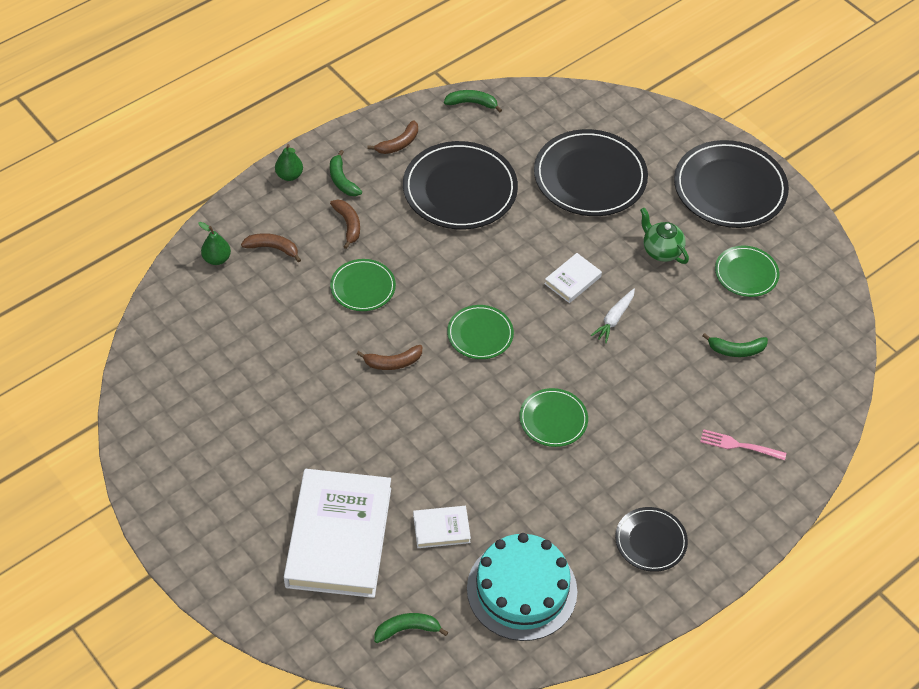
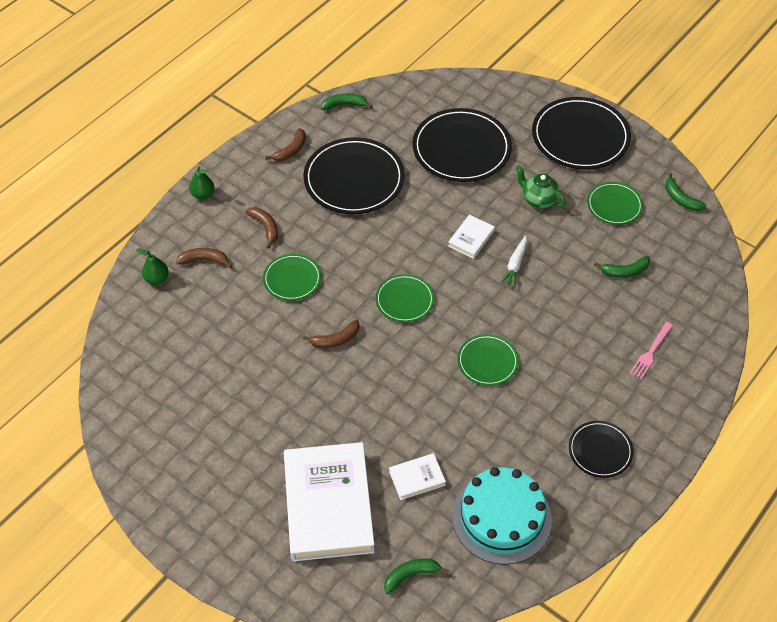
camera: 10 degrees left, 0 degrees up
green banana [330,150,362,196] -> green banana moved to [665,173,706,211]
pink fork [700,429,786,460] -> pink fork turned 60 degrees counterclockwise [630,322,673,379]

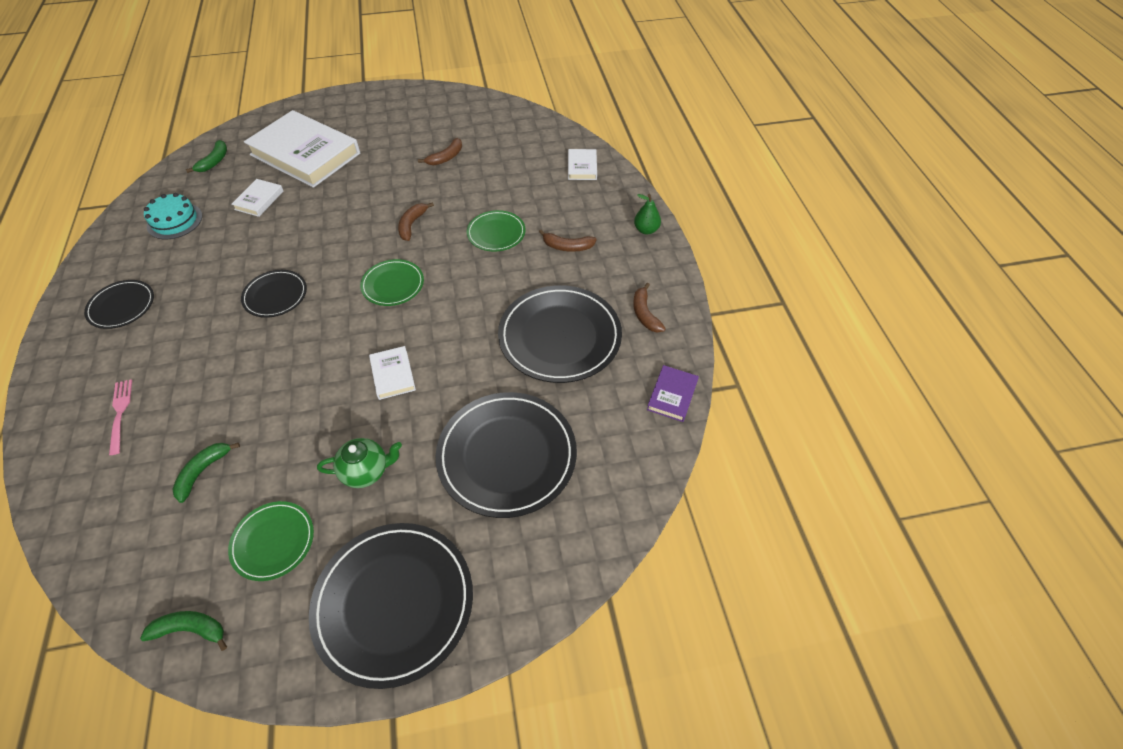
camera: 130 degrees right, 0 degrees up
green pear [136,248,169,285] -> white book [568,149,597,180]
brown banana [176,248,232,268] -> brown banana moved to [418,138,462,165]
green banana [321,93,373,110] -> purple book [647,365,699,422]
turquoise cake [452,467,552,565] -> turquoise cake [144,193,203,239], size x0.61
green plate [458,334,519,386] -> black plate [241,270,307,318]
white carrot [500,236,527,287] -> none

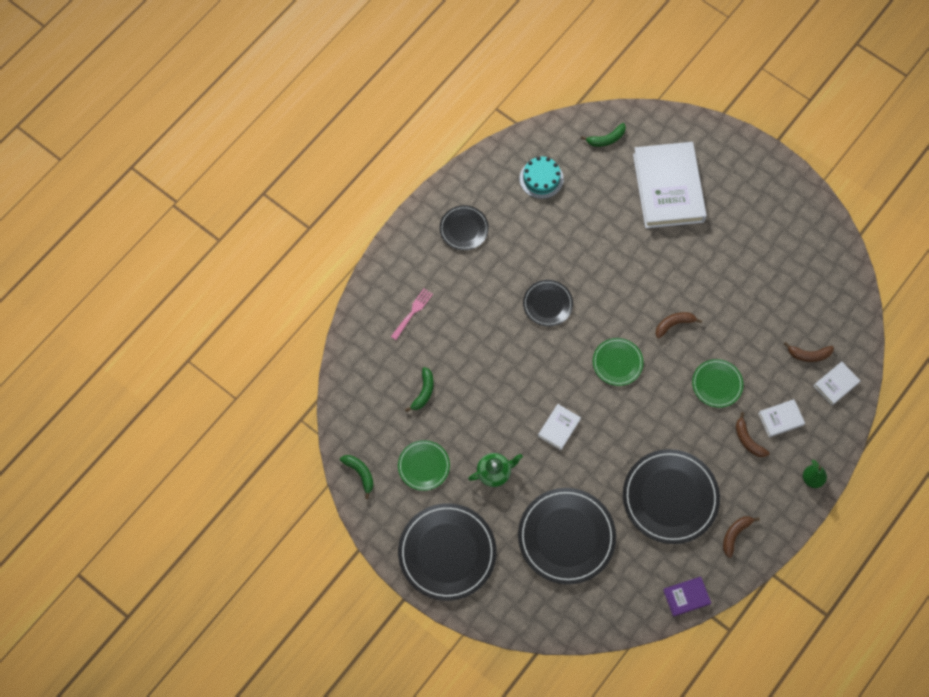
camera: 50 degrees right, 15 degrees up
green banana [172,443,240,503] -> green banana turned 120 degrees clockwise [405,367,434,412]
white book [232,179,283,217] -> white book moved to [758,399,805,437]
green teapot [317,438,402,488] -> green teapot turned 60 degrees counterclockwise [468,453,523,487]
brown banana [418,138,462,165] -> brown banana moved to [784,342,834,362]

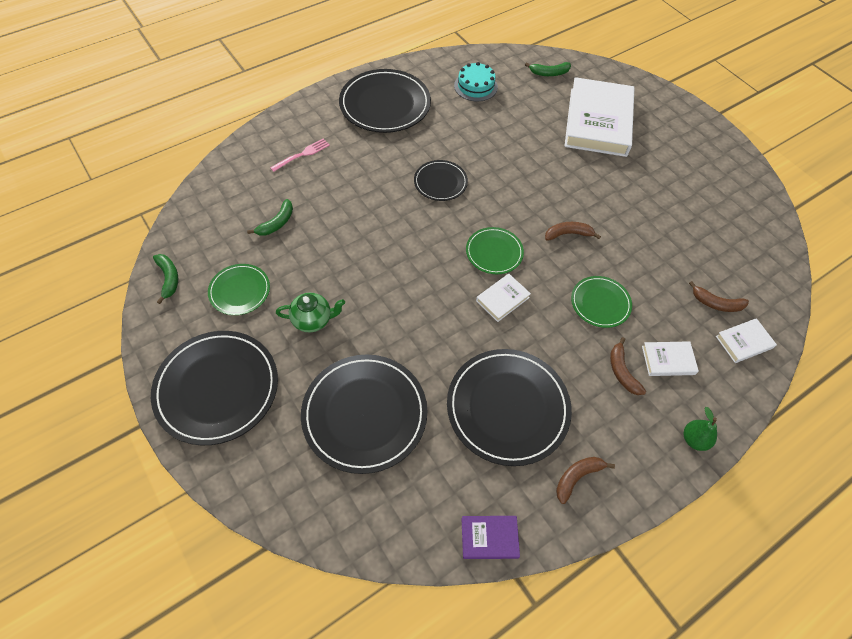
camera: 15 degrees right, 10 degrees down
black plate [439,205,489,250] -> black plate [339,69,431,133], size x1.84
white book [538,404,581,450] -> white book moved to [476,274,531,322]

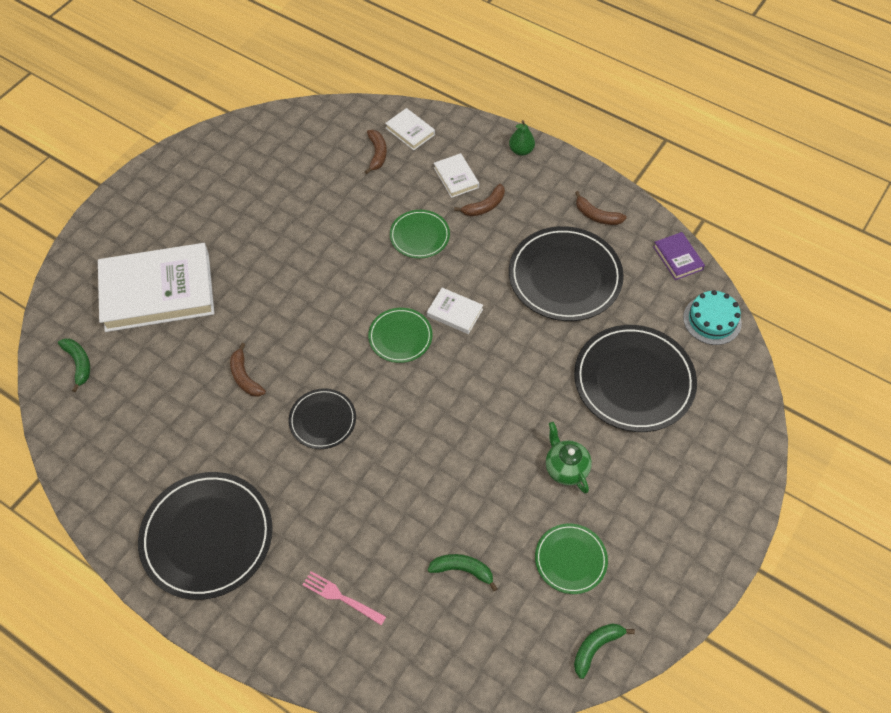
camera: 110 degrees left, 0 degrees up
black plate [151,331,278,445] -> none
turquoise cake [454,62,498,102] -> turquoise cake moved to [683,290,742,345]
brown banana [545,222,601,241] -> brown banana moved to [230,343,266,397]

